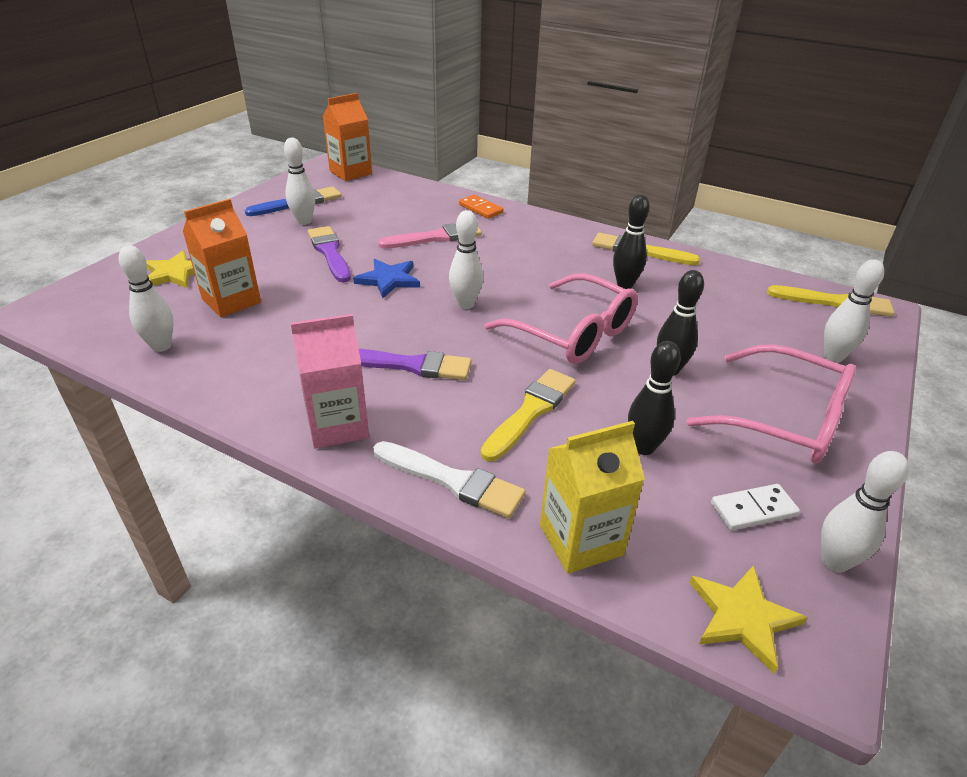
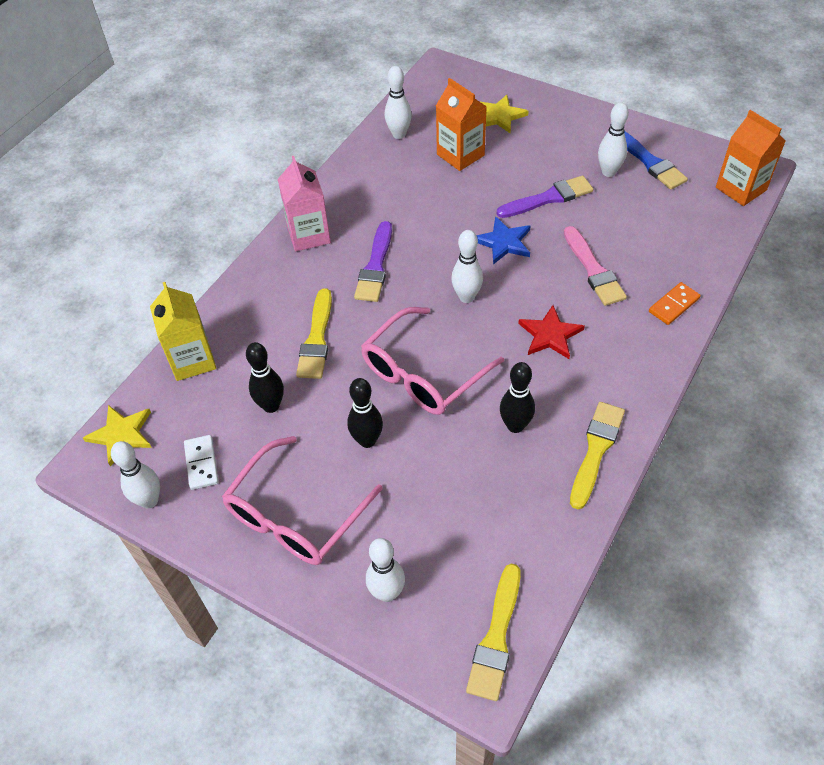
camera: 95 degrees right, 15 degrees up
white brush [373,441,526,518] -> none
yellow brush [481,369,576,461] -> yellow brush turned 60 degrees clockwise [296,288,332,379]
none -> red star [518,305,585,359]

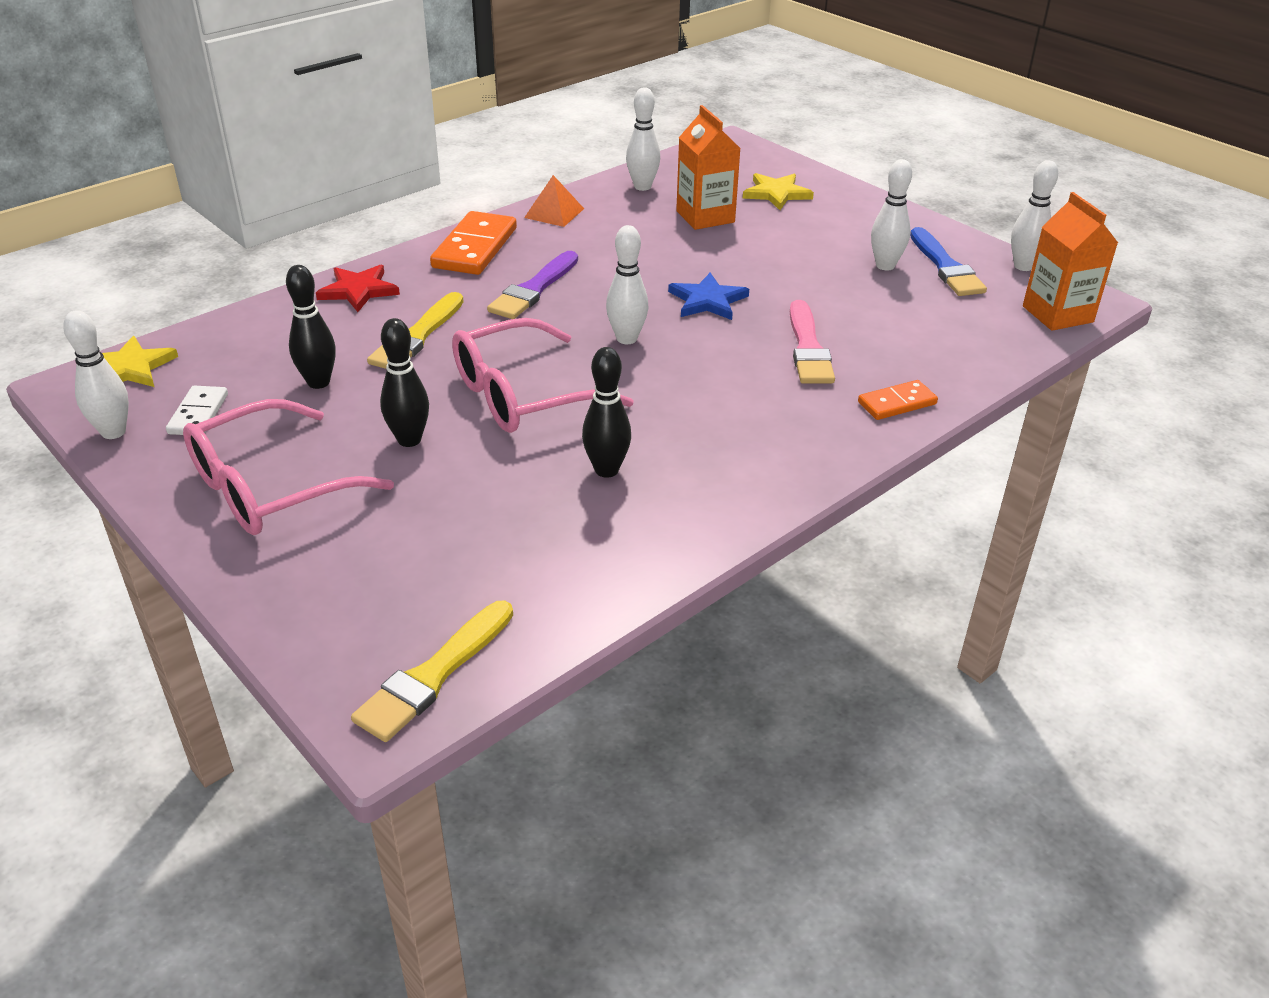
camera: 15 degrees right, 15 degrees down
yellow carton [150,282,216,381] -> none
pink carton [278,156,331,252] -> orange domino [430,211,517,275]
white bowling pin [366,538,405,602] -> white bowling pin moved to [1011,160,1058,271]
purple brush [497,175,593,218] -> none
red star [518,305,585,359] -> red star moved to [316,265,400,312]
yellow brush [570,402,625,509] -> none
none -> orange pyramid [524,175,584,227]

